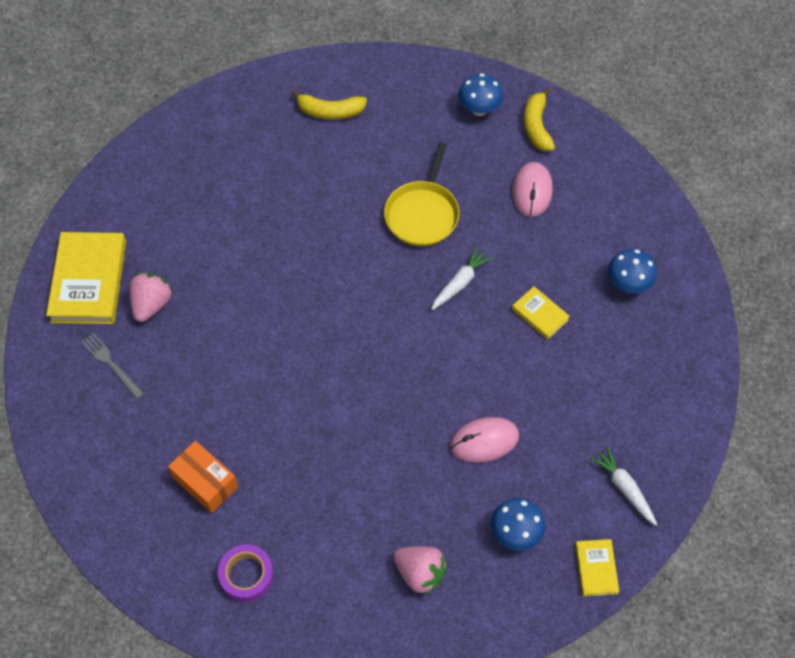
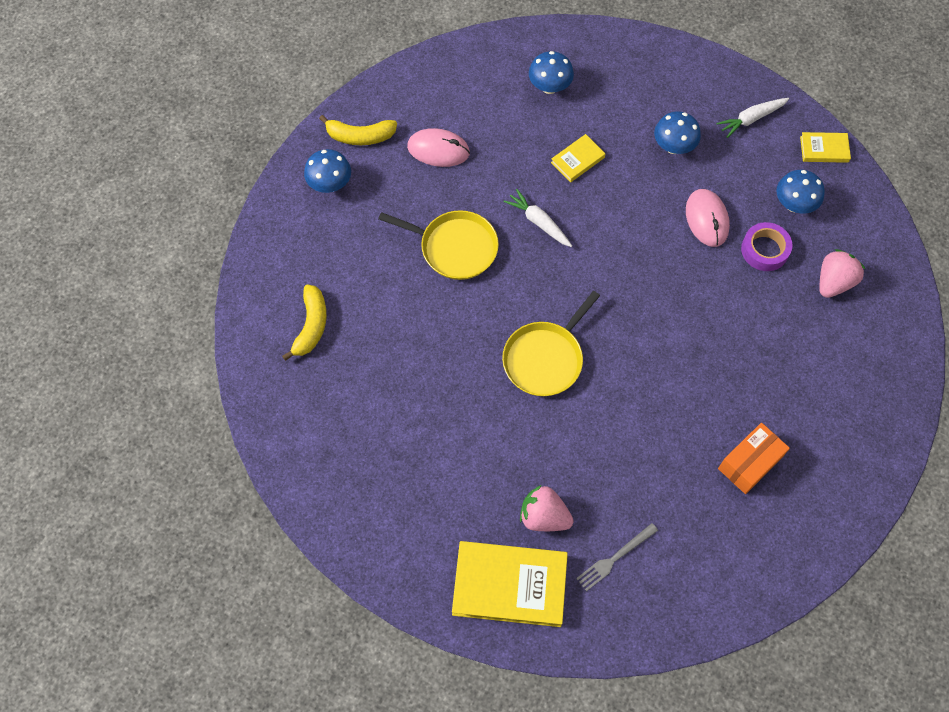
camera: 85 degrees left, 5 degrees up
purple tape [218,544,274,602] -> purple tape moved to [741,222,792,271]
none -> yellow pan [502,291,600,396]
none -> blue mushroom [654,111,701,154]

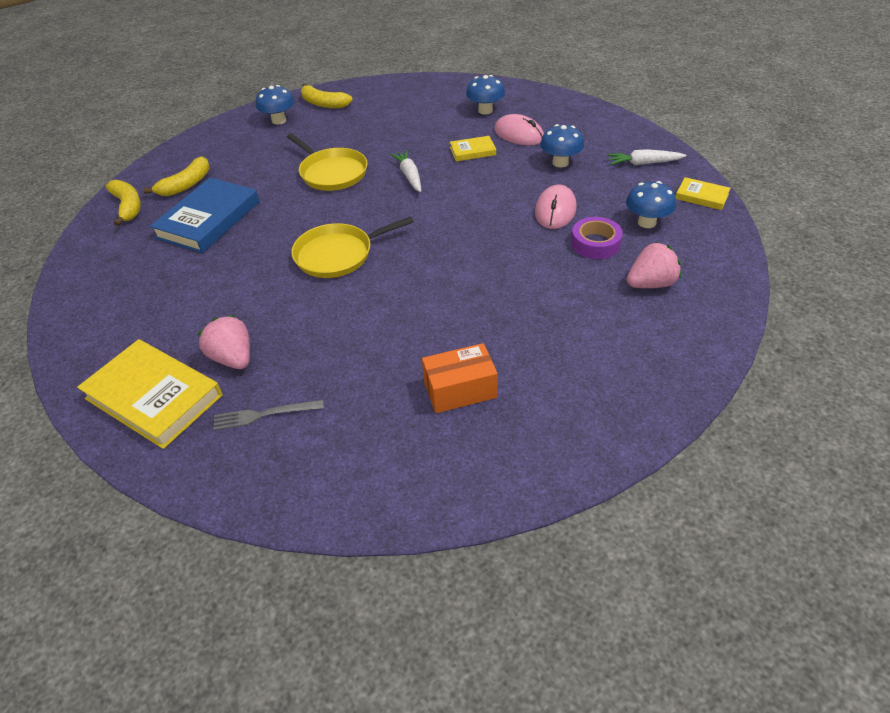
camera: 30 degrees right, 20 degrees down
pink mouse [407,128,470,167] -> pink mouse moved to [494,114,544,145]
none -> yellow banana [106,180,141,226]
none -> blue book [150,178,259,253]

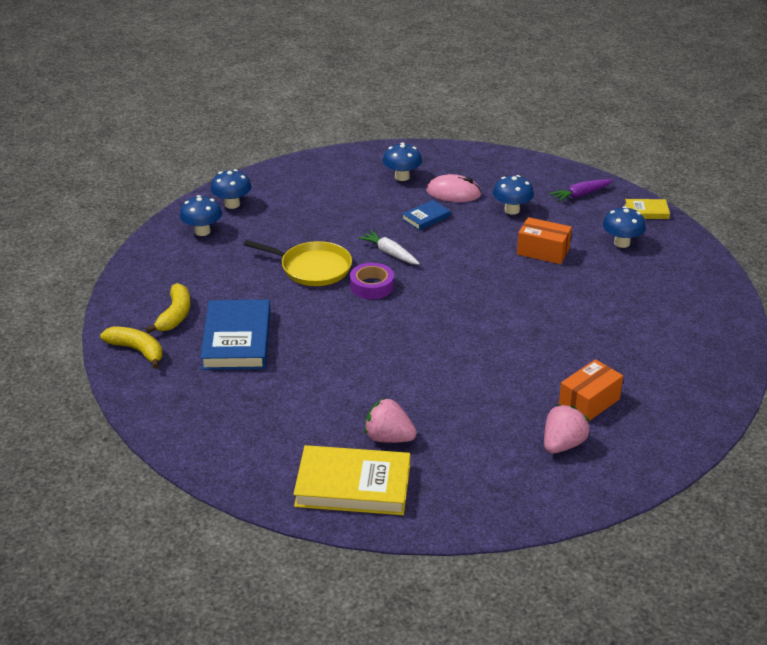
camera: 30 degrees left, 10 degrees down
grey fork [214,400,324,430] -> none
yellow pan [291,217,414,278] -> none
yellow banana [301,83,353,108] -> blue mushroom [211,169,252,209]
yellow book [450,136,496,161] -> blue book [402,200,451,230]
pink mouse [535,185,577,229] -> orange box [517,217,572,264]
purple tape [571,217,623,259] -> purple tape moved to [350,263,394,299]
white carrot [607,149,686,165] -> purple carrot [549,179,613,202]
pink strawberry [627,242,681,288] -> pink strawberry moved to [544,404,590,454]

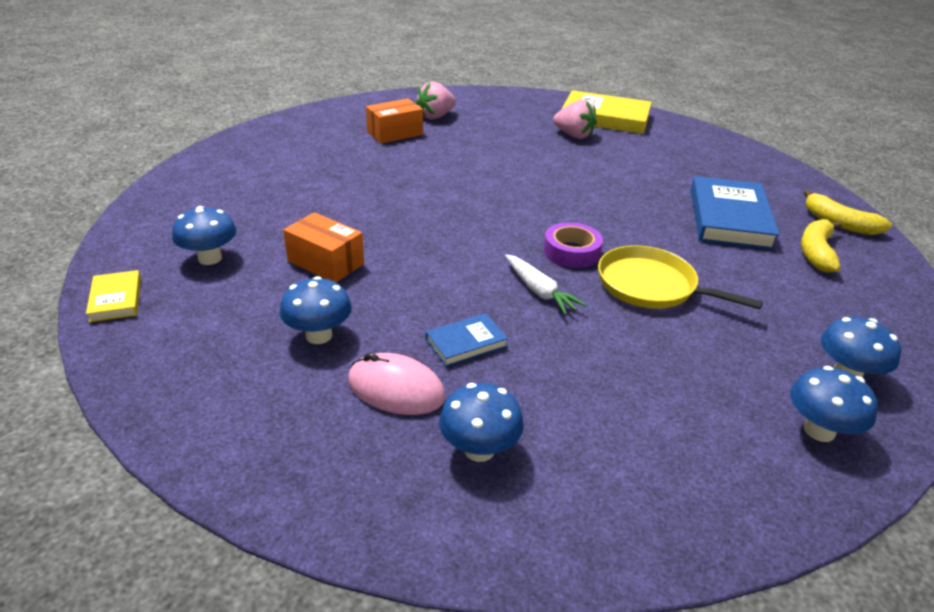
camera: 170 degrees left, 0 degrees up
purple carrot [549,179,613,202] -> none
yellow book [625,199,670,219] -> yellow book turned 60 degrees clockwise [86,270,141,322]

